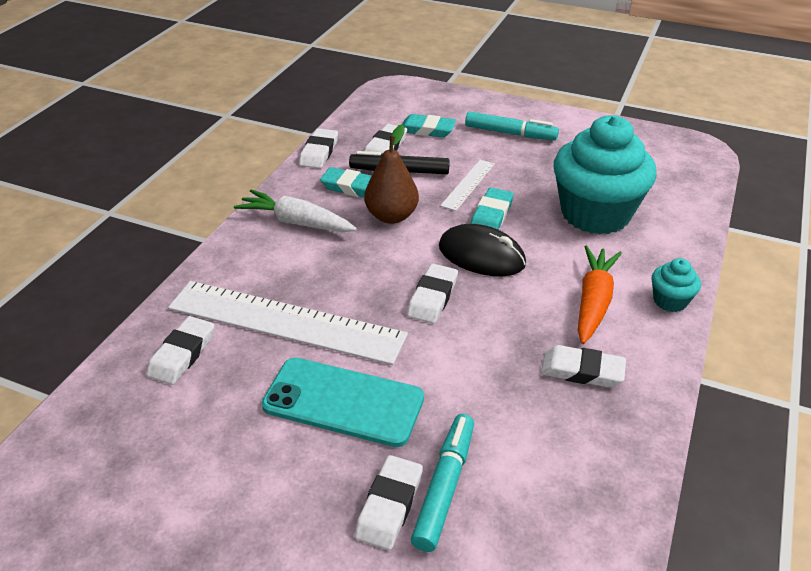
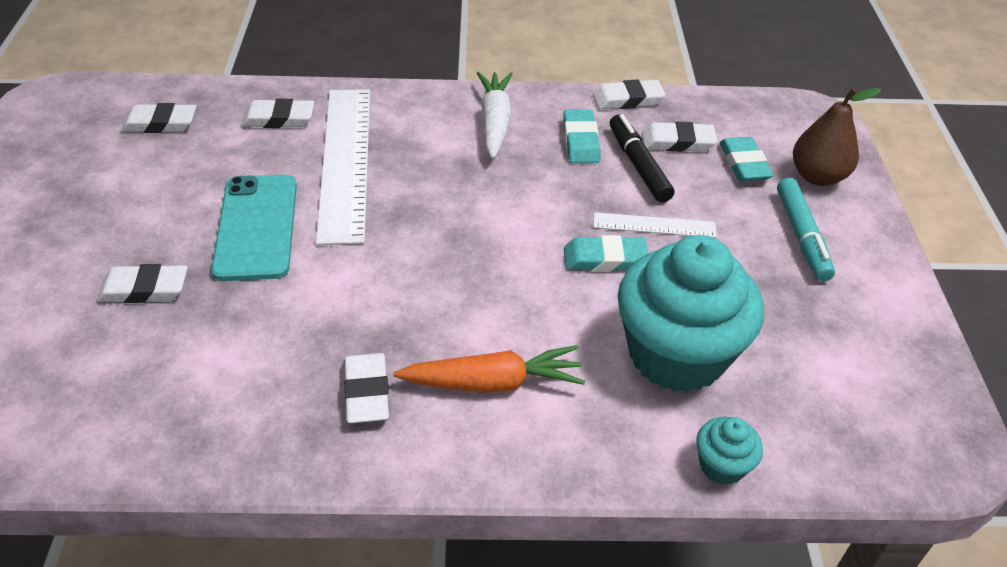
camera: 65 degrees right, 5 degrees up
brown pear [364,124,419,224] -> brown pear moved to [793,88,881,186]
white eraser [407,264,458,324] -> white eraser moved to [121,103,197,133]
turquoise marker [411,414,474,552] -> none
black mouse [439,224,526,276] -> none
turquoise cupcake [652,258,701,312] -> turquoise cupcake moved to [696,417,763,485]

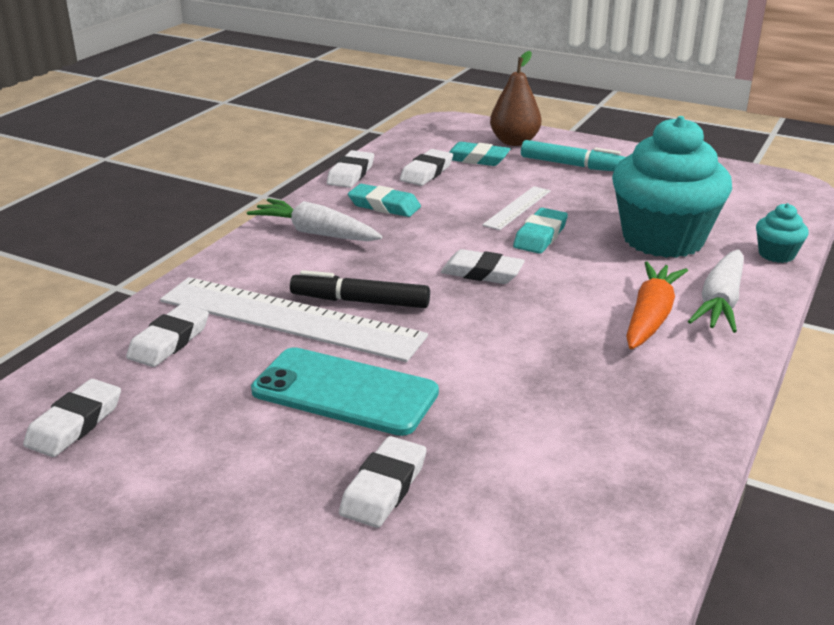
camera: 60 degrees left, 15 degrees down
white eraser [344,353,389,423] -> white eraser moved to [441,249,525,284]
black marker [610,114,674,203] -> black marker moved to [290,270,430,308]
none -> white carrot [688,249,744,333]

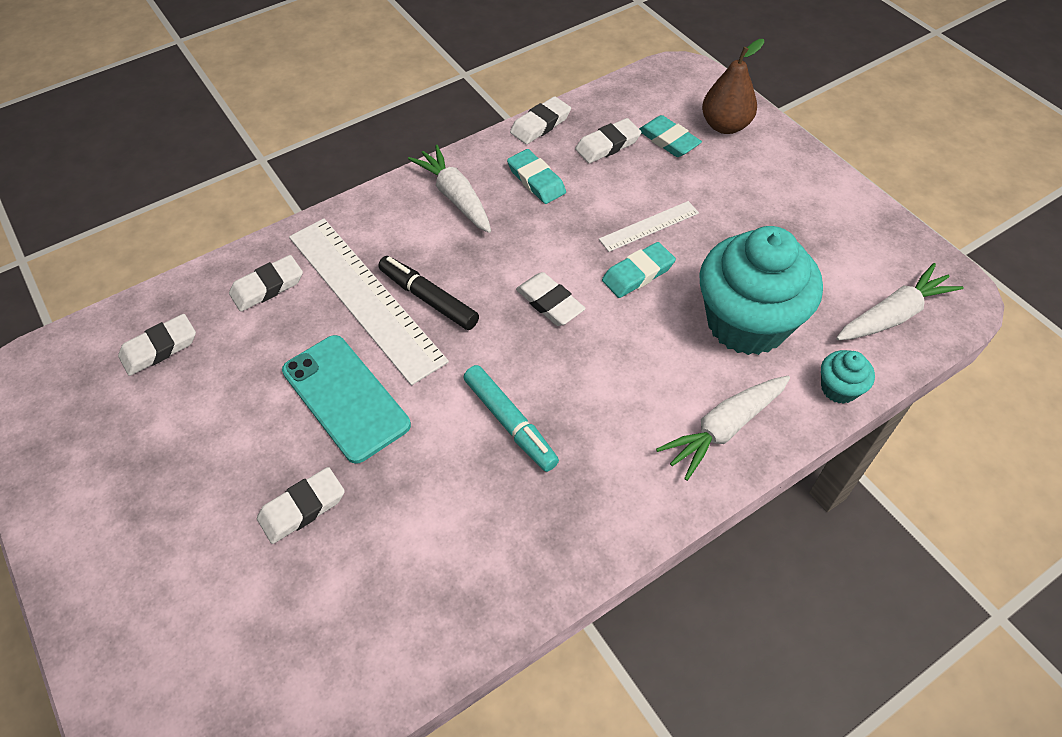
camera: 30 degrees right, 25 degrees up
turquoise marker [521,140,625,171] -> turquoise marker moved to [463,365,559,472]
orange carrot [626,261,688,349] -> none
none -> white carrot [836,263,964,340]

